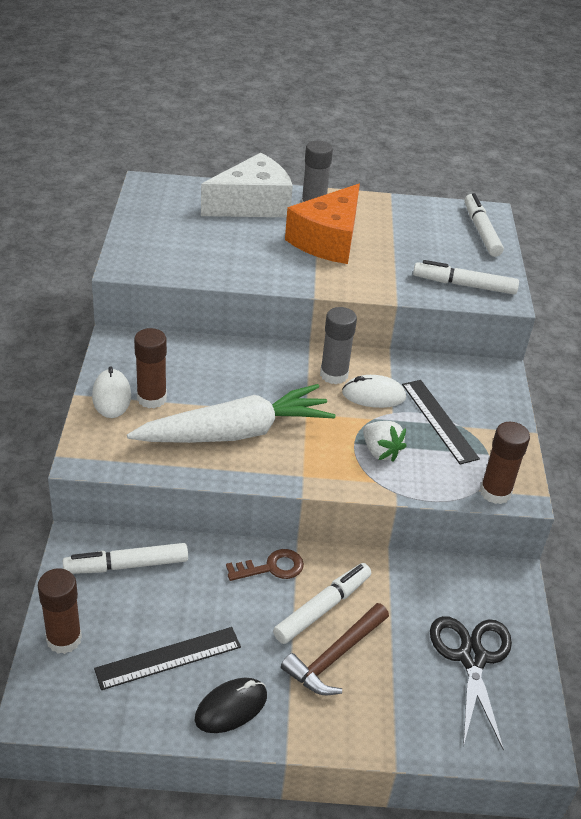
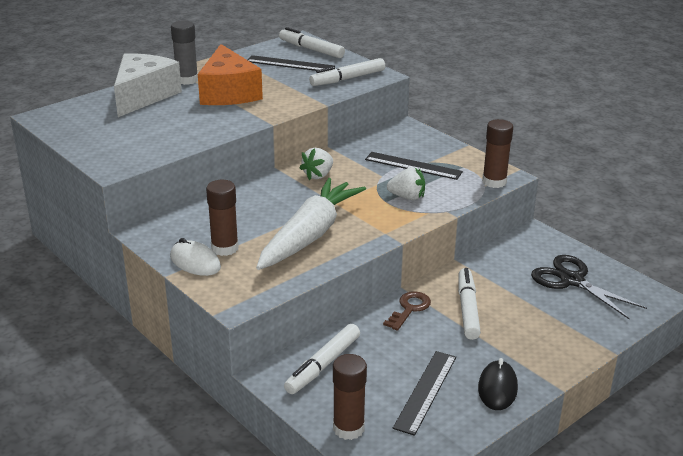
camera: 40 degrees left, 10 degrees down
brown hammer [281,603,389,695] -> none
grey glue stick [320,307,357,384] -> white strawberry [300,148,333,180]
white mouse [342,375,406,408] -> none
none -> black ruler [248,55,335,71]

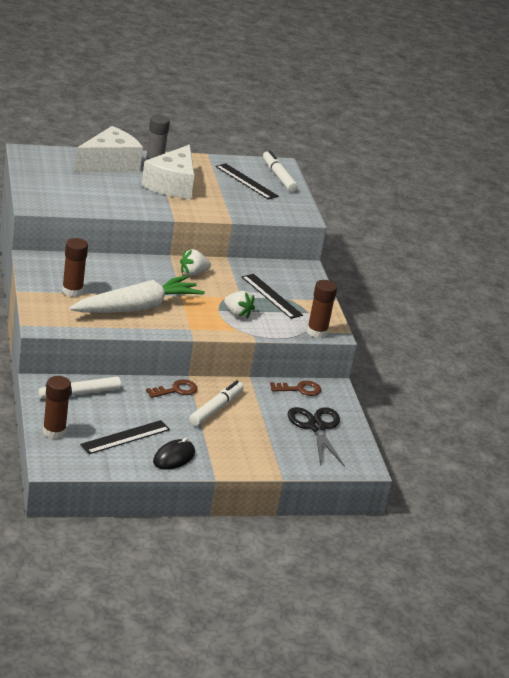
camera: 25 degrees right, 0 degrees up
white mouse [170,238,221,276] -> none
orange cheese [198,44,263,105] -> white cheese [142,145,194,199]
white marker [309,58,385,86] -> none
none -> brown key [270,381,321,396]

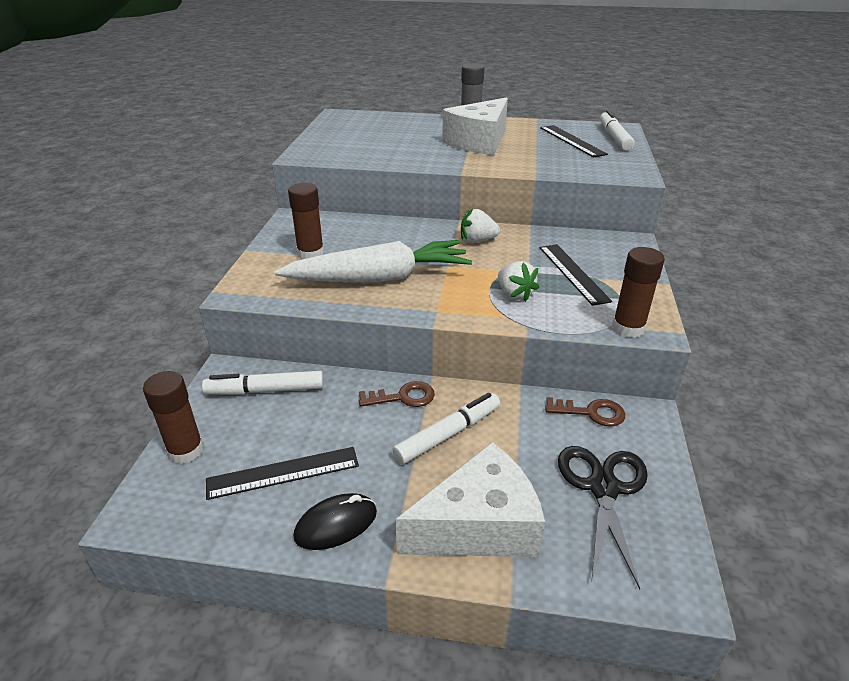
camera: 25 degrees right, 5 degrees up
white cheese [75,126,143,172] -> white cheese moved to [395,442,545,557]

